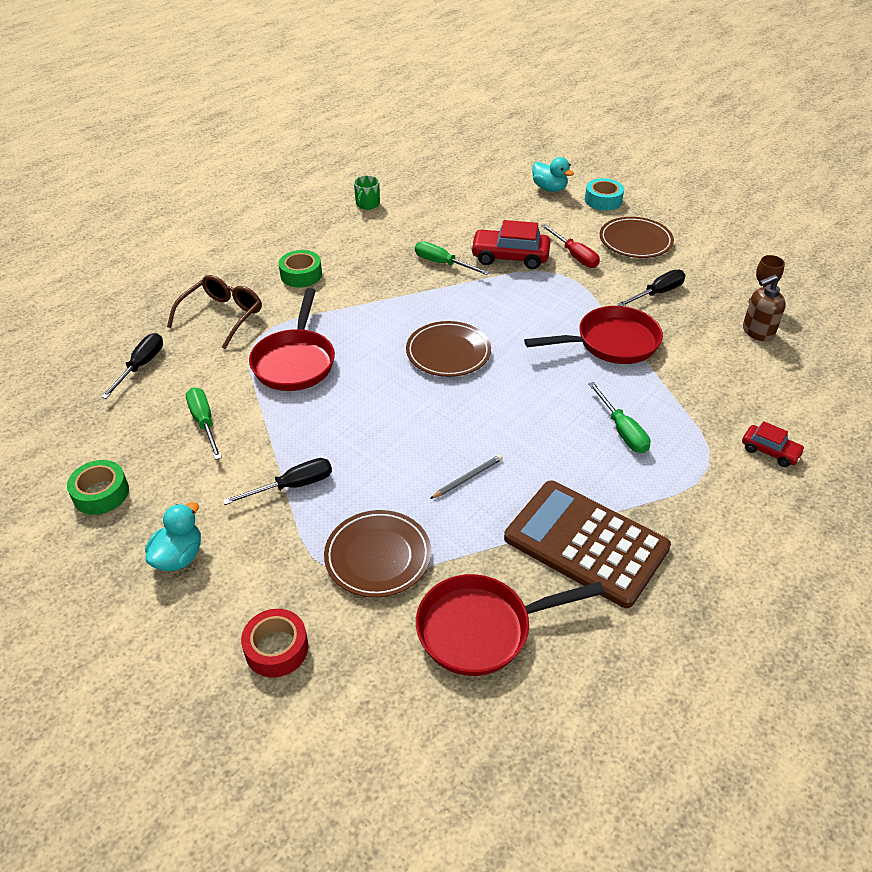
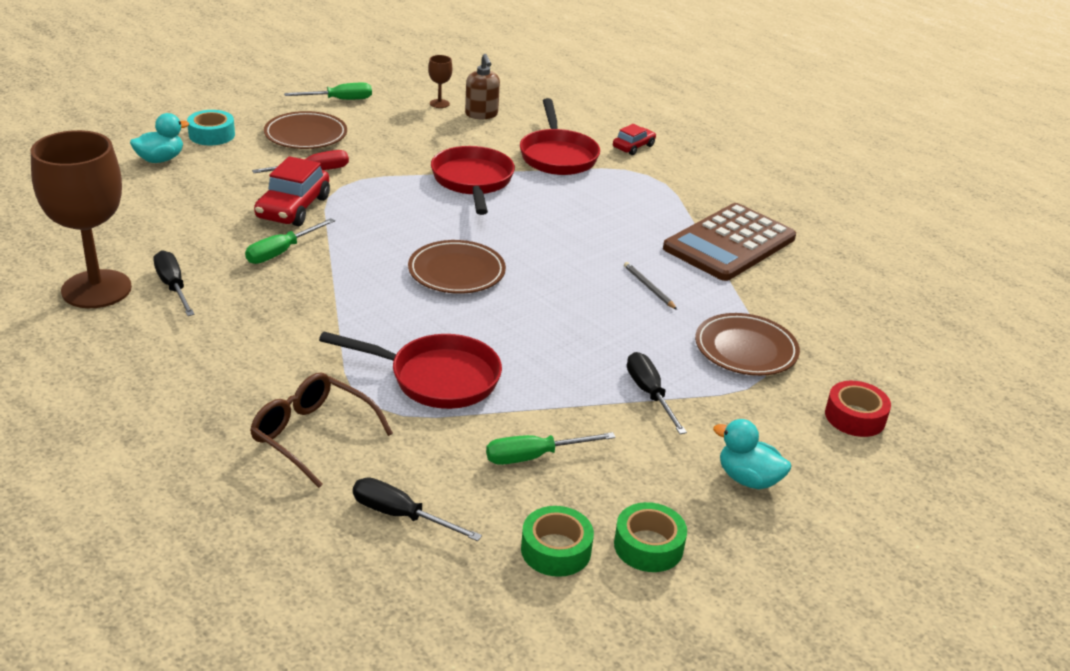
camera: 85 degrees left, 10 degrees down
green tape [279,250,322,288] -> green tape moved to [521,506,594,577]
green mug [354,175,380,210] -> brown goblet [31,130,132,308]
red pan [416,574,605,676] -> red pan moved to [520,98,600,175]
green screwdriver [588,382,651,453] -> green screwdriver moved to [284,83,372,100]
black screwdriver [617,270,686,306] -> black screwdriver moved to [153,250,195,316]

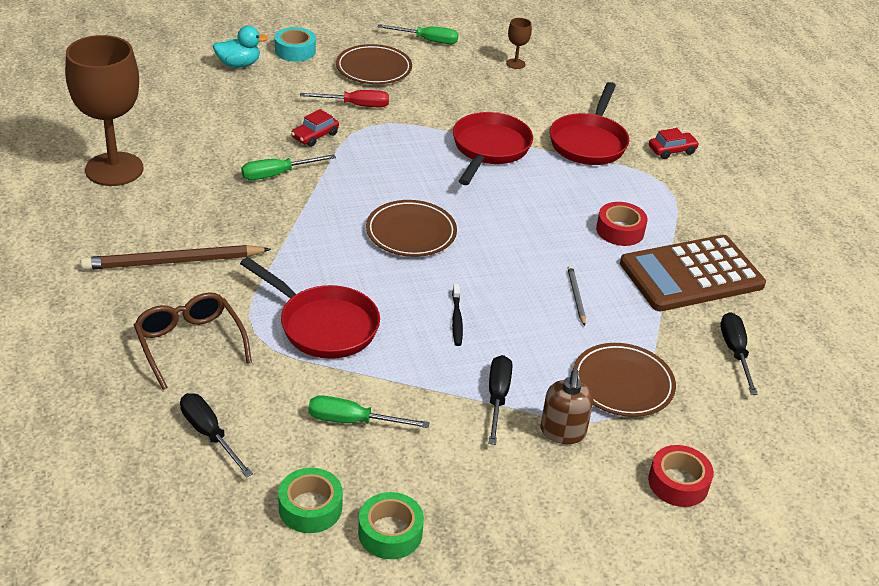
camera: 25 degrees right, 5 degrees up
black screwdriver [153,250,195,316] -> black screwdriver moved to [720,312,758,395]
red car [254,156,330,226] -> red car [291,109,339,147], size x0.58
brown soap dispenser [465,54,500,119] -> brown soap dispenser moved to [540,369,594,444]
turquoise duck [713,419,791,489] -> none
none -> brown pencil [81,245,271,270]
none -> black toothbrush [452,284,463,346]
none -> red tape [596,202,647,246]

